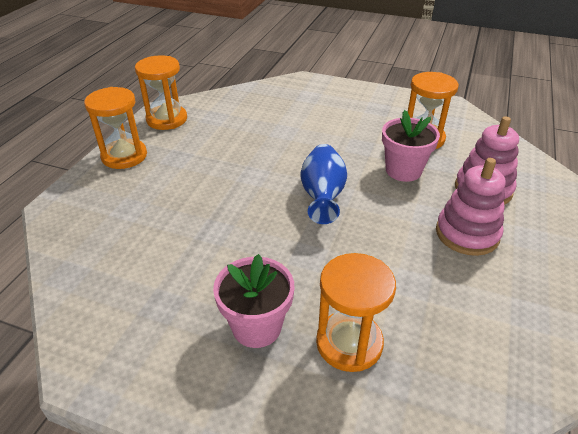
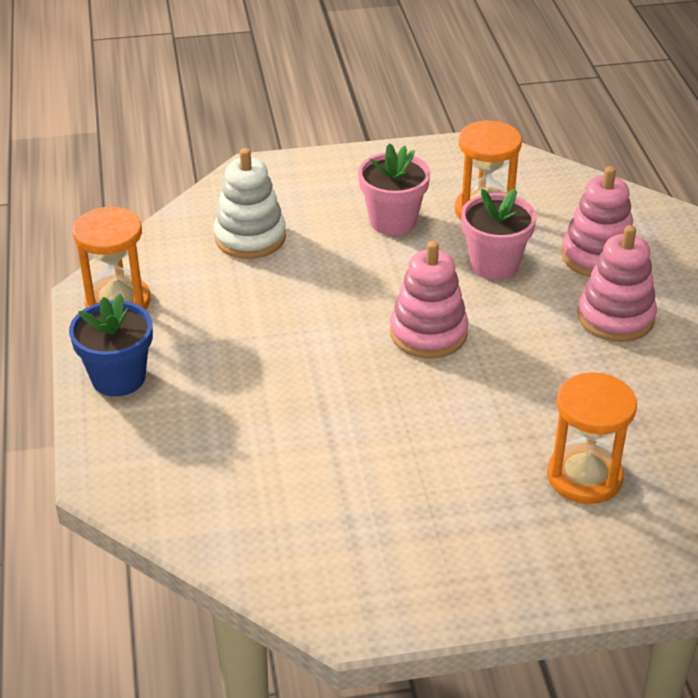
camera: 30 degrees left, 0 degrees up
orange hourglass [84,87,147,169] -> blue flower pot [69,294,153,397]
pink flower pot [213,254,294,348] -> pink flower pot moved to [358,143,431,235]
blue vase [300,144,347,224] -> pink stacking toy [390,241,468,359]
none -> white stacking toy [214,148,286,259]

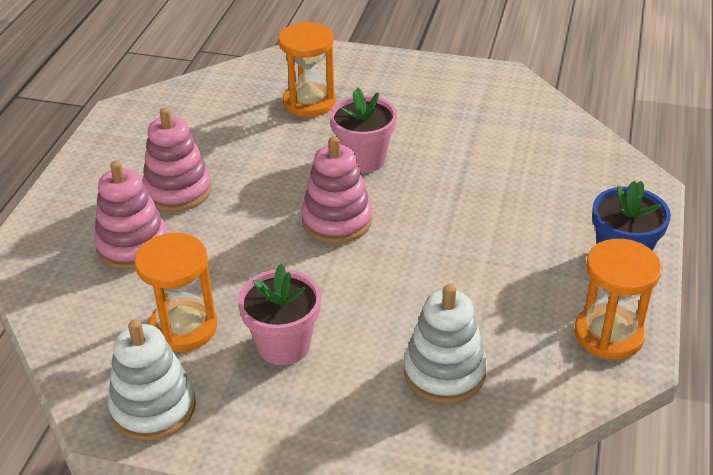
camera: 155 degrees left, 0 degrees up
pink flower pot [461,188,537,280] -> pink flower pot moved to [329,88,397,173]
none -> white stacking toy [108,319,196,441]

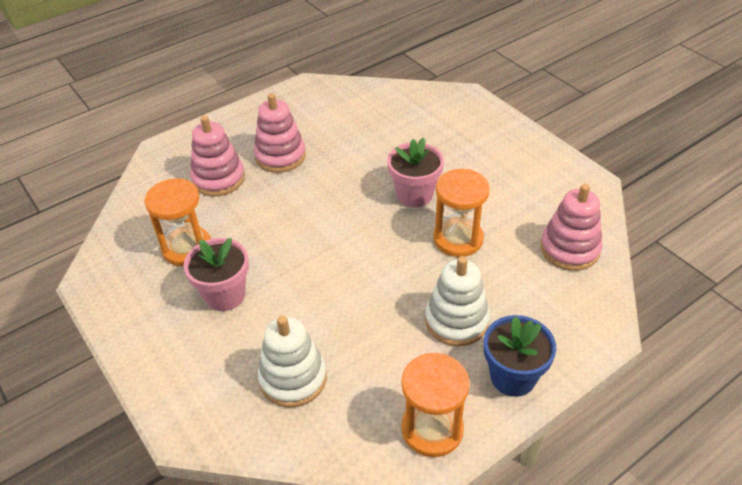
camera: 40 degrees right, 5 degrees up
white stacking toy [108,319,196,441] -> white stacking toy moved to [425,256,490,346]
orange hourglass [278,22,336,117] -> orange hourglass moved to [433,169,490,257]
pink stacking toy [301,136,372,244] -> pink stacking toy moved to [540,184,603,271]

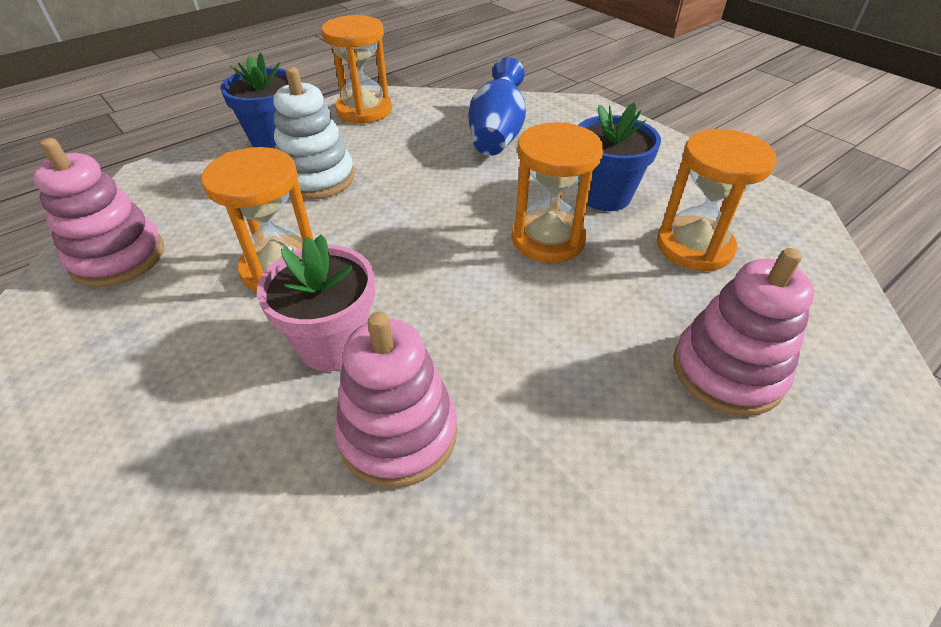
camera: 175 degrees right, 0 degrees up
pink flower pot [184,238,249,311] -> blue flower pot [578,102,661,211]
pink stacking toy [254,93,306,173] -> pink stacking toy moved to [335,312,457,488]
white stacking toy [258,315,327,407] -> blue vase [469,57,526,156]
none -> orange hourglass [511,122,603,263]

